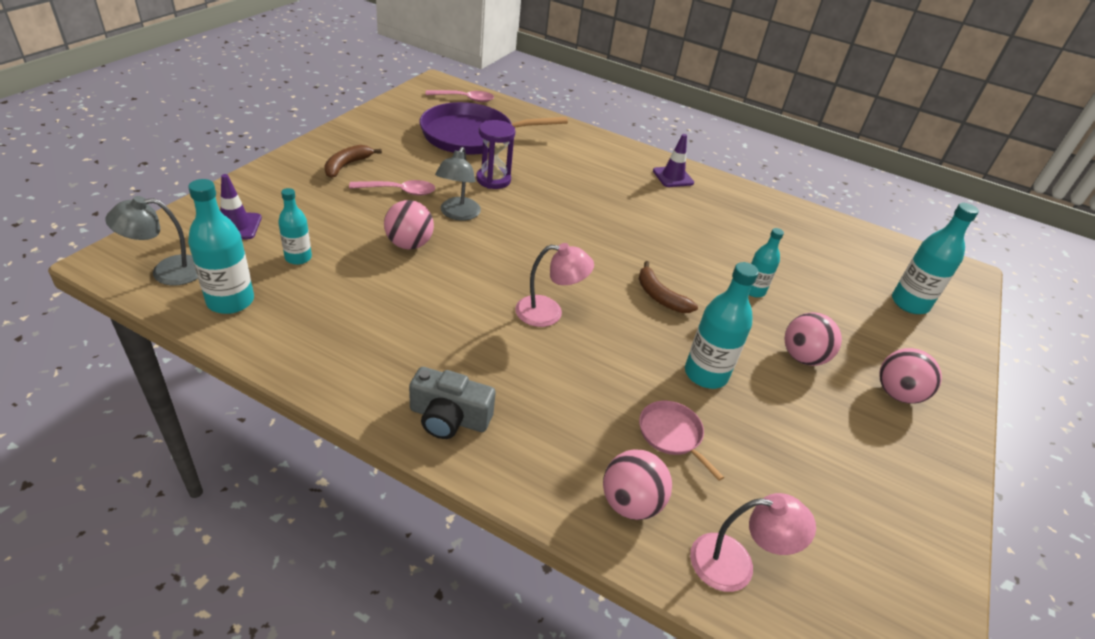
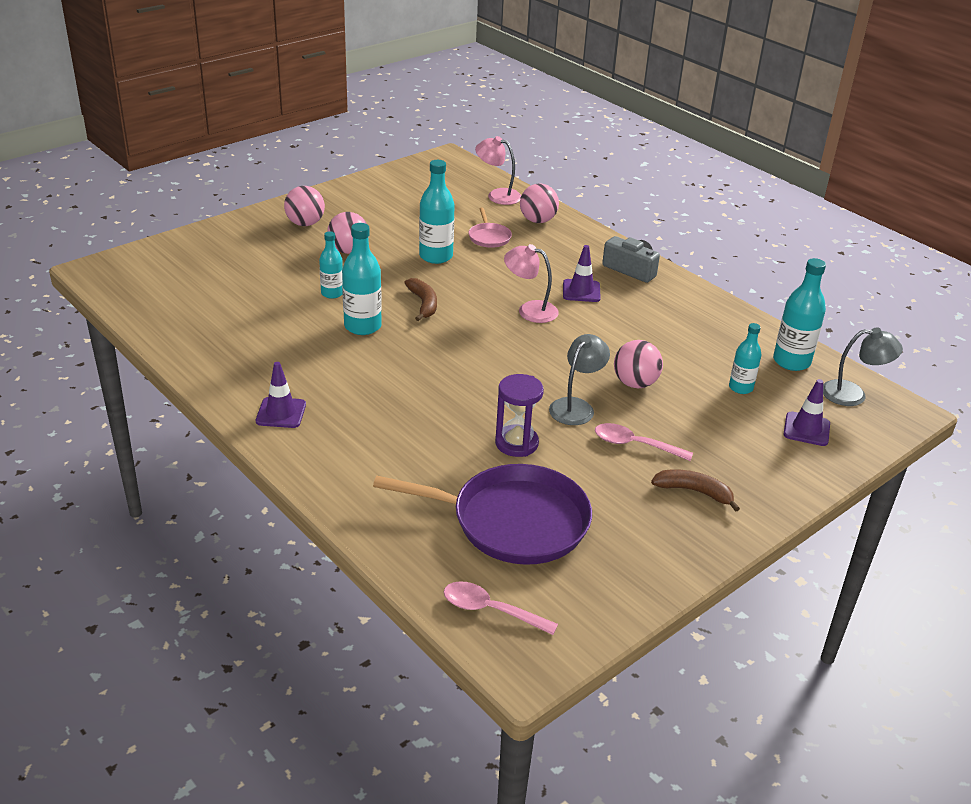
camera: 155 degrees left, 5 degrees down
brown banana [324,145,382,178] -> brown banana turned 120 degrees counterclockwise [651,470,740,512]
turquoise bottle [892,203,979,314] -> turquoise bottle moved to [342,223,382,335]
none -> purple traffic cone [563,245,601,302]

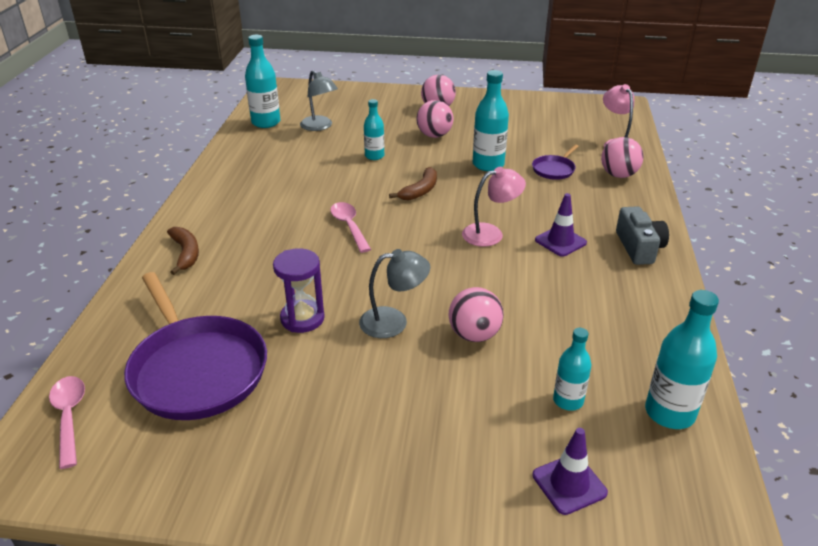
camera: 50 degrees right, 0 degrees up
purple traffic cone [256,362,306,428] -> none
turquoise bottle [342,223,382,335] -> turquoise bottle moved to [245,35,280,128]
pink pan [468,208,512,248] -> purple pan [532,144,579,180]
pink lamp [504,244,559,323] -> pink lamp turned 90 degrees clockwise [462,167,526,247]
pink spoon [595,423,693,461] -> pink spoon moved to [330,202,371,253]
brown banana [651,470,740,512] -> brown banana moved to [167,227,199,275]
grey lamp [823,327,903,406] -> grey lamp moved to [300,70,338,131]

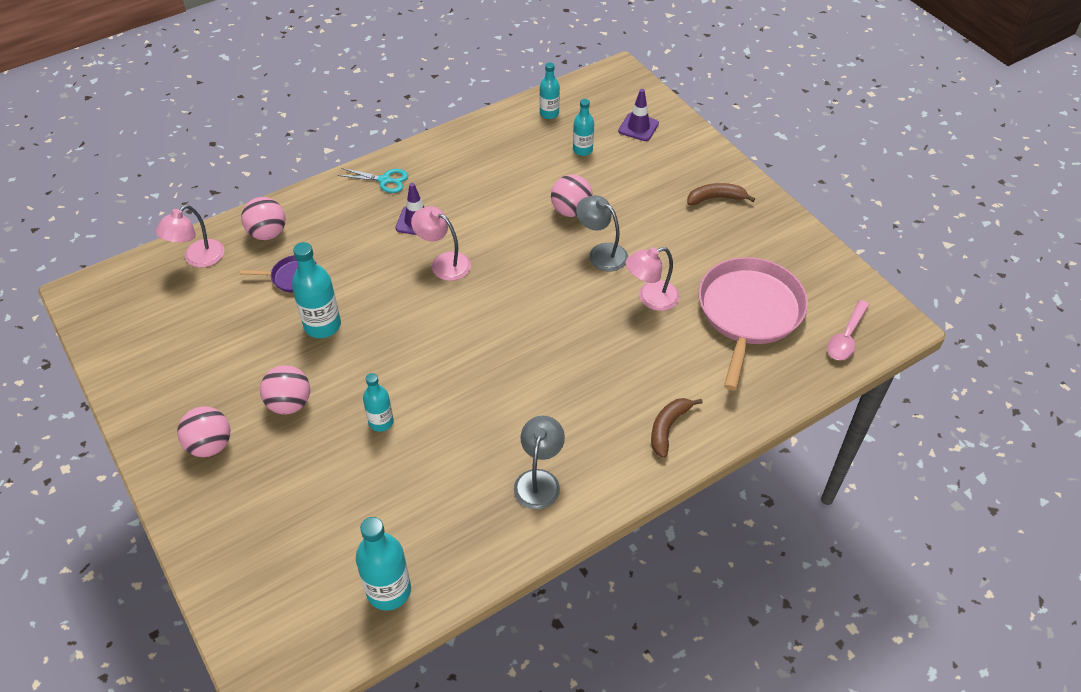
camera: 130 degrees left, 15 degrees up
purple pan [124,272,267,420] -> pink pan [699,257,808,390]
purple hourglass [273,248,325,333] -> pink lamp [626,247,680,311]
grey lamp [300,70,338,131] -> grey lamp moved to [514,416,565,509]
pink spoon [330,202,371,253] -> none
brown banana [389,167,437,201] -> brown banana moved to [687,183,755,205]
grey camera [616,206,669,265] -> turquoise scissors [338,168,408,193]
turquoise bottle [645,290,719,429] -> turquoise bottle [540,62,560,119], size x0.63

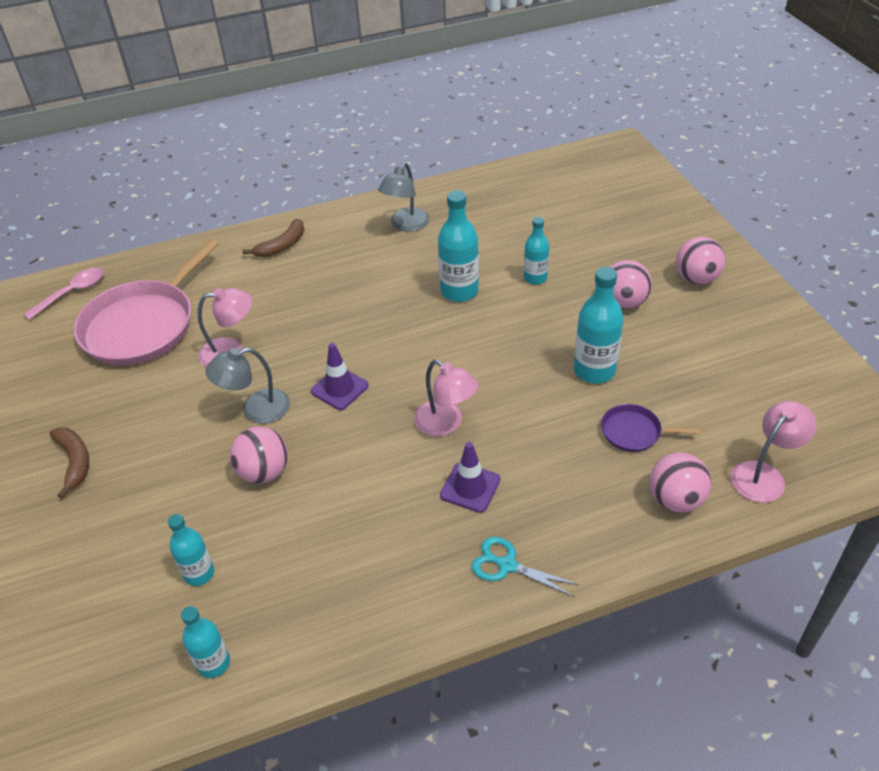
camera: 165 degrees left, 5 degrees down
turquoise bottle [356,517,411,610] -> turquoise bottle moved to [438,190,479,302]
grey lamp [576,195,628,272] -> grey lamp turned 105 degrees clockwise [205,347,290,424]
purple traffic cone [618,89,659,141] -> purple traffic cone moved to [311,343,369,410]
brown banana [687,183,755,205] -> brown banana turned 120 degrees counterclockwise [50,427,89,498]

